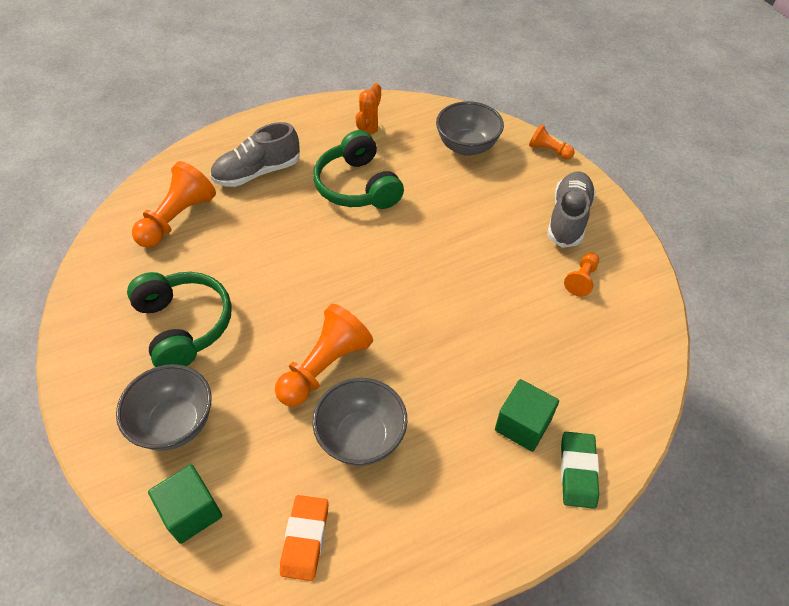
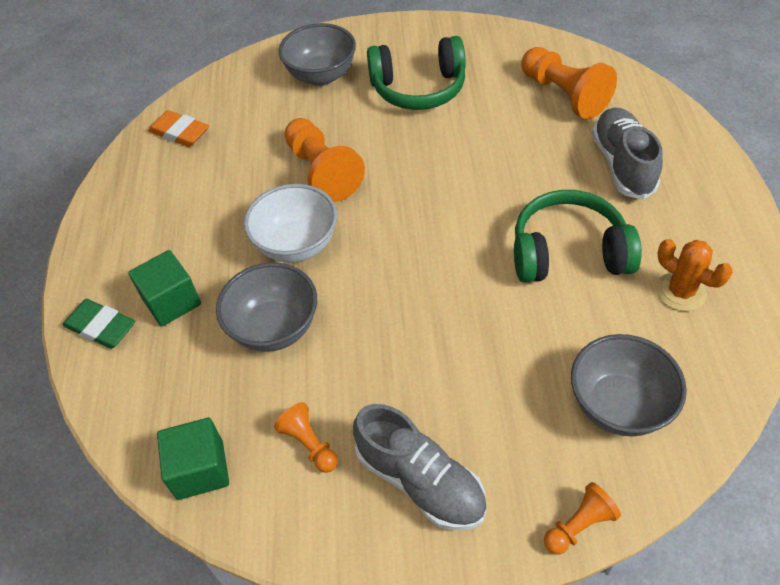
camera: 115 degrees right, 0 degrees up
green cube [148,464,222,544] -> green cube moved to [157,418,229,500]
grey bowl [312,378,407,466] -> grey bowl moved to [216,262,317,352]
none -> white bowl [244,184,337,263]

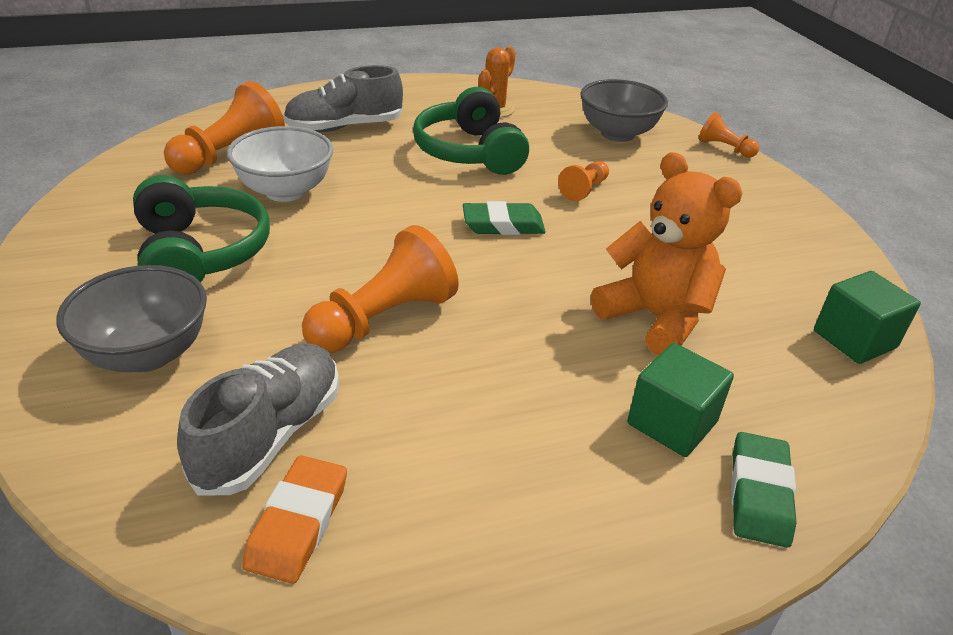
camera: 110 degrees left, 15 degrees down
grey bowl [216,262,317,352] -> orange teddy bear [591,152,742,356]
white bowl [244,184,337,263] -> white bowl moved to [227,126,333,202]
orange pawn [274,402,338,473] -> orange pawn moved to [558,161,609,201]
grey shoe [353,404,487,531] -> grey shoe moved to [177,343,339,495]
none -> green eraser [463,201,546,235]

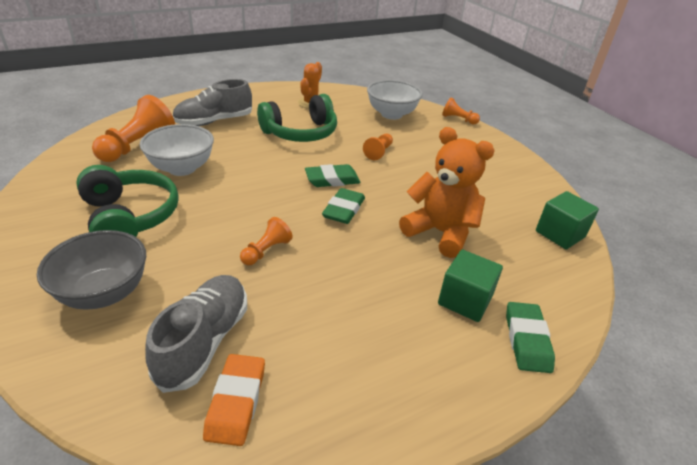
camera: 10 degrees left, 0 degrees up
orange pawn [302,225,459,353] -> orange pawn [240,217,293,265], size x0.53
green headphones [413,87,529,175] -> green headphones turned 90 degrees counterclockwise [257,94,337,142]
grey bowl [580,79,668,142] -> white bowl [367,80,422,120]
none -> green eraser [322,188,365,224]

